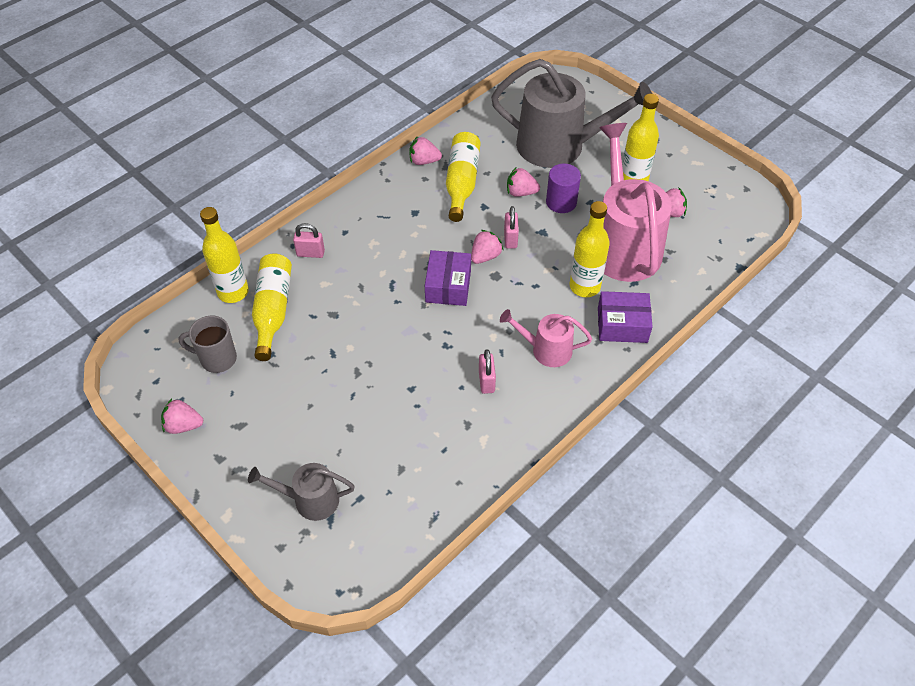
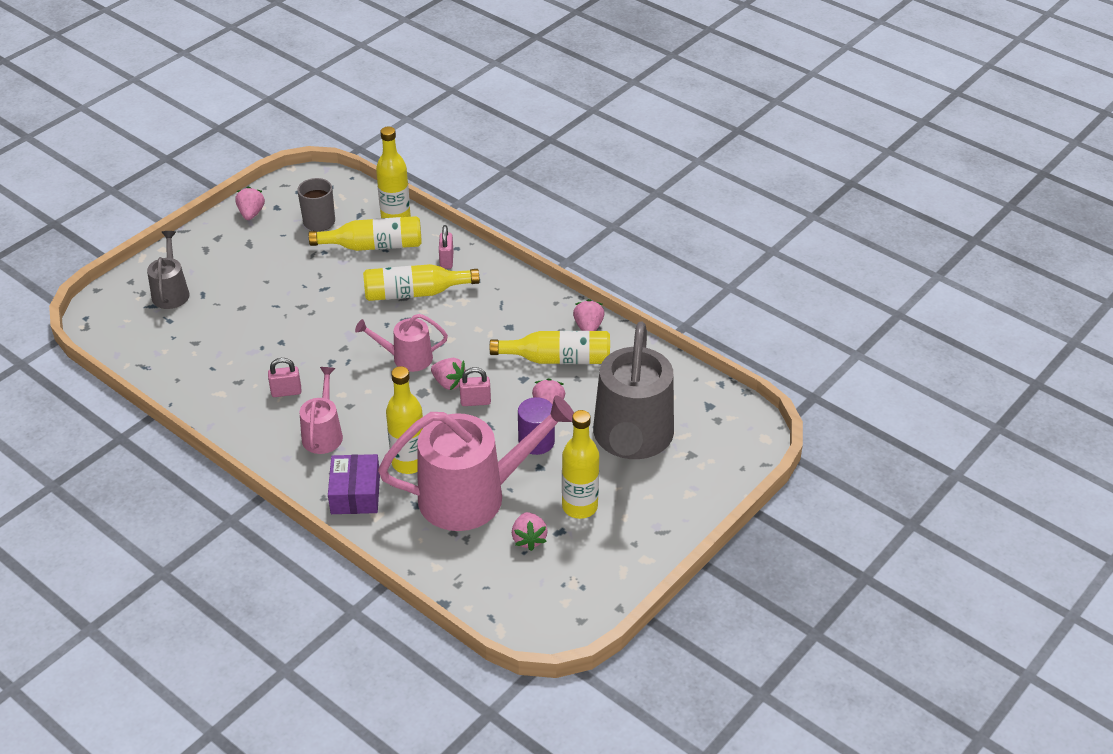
camera: 85 degrees right, 10 degrees down
purple box [425,250,471,306] -> pink watering can [355,314,448,372]
none -> yellow bottle [363,264,480,301]

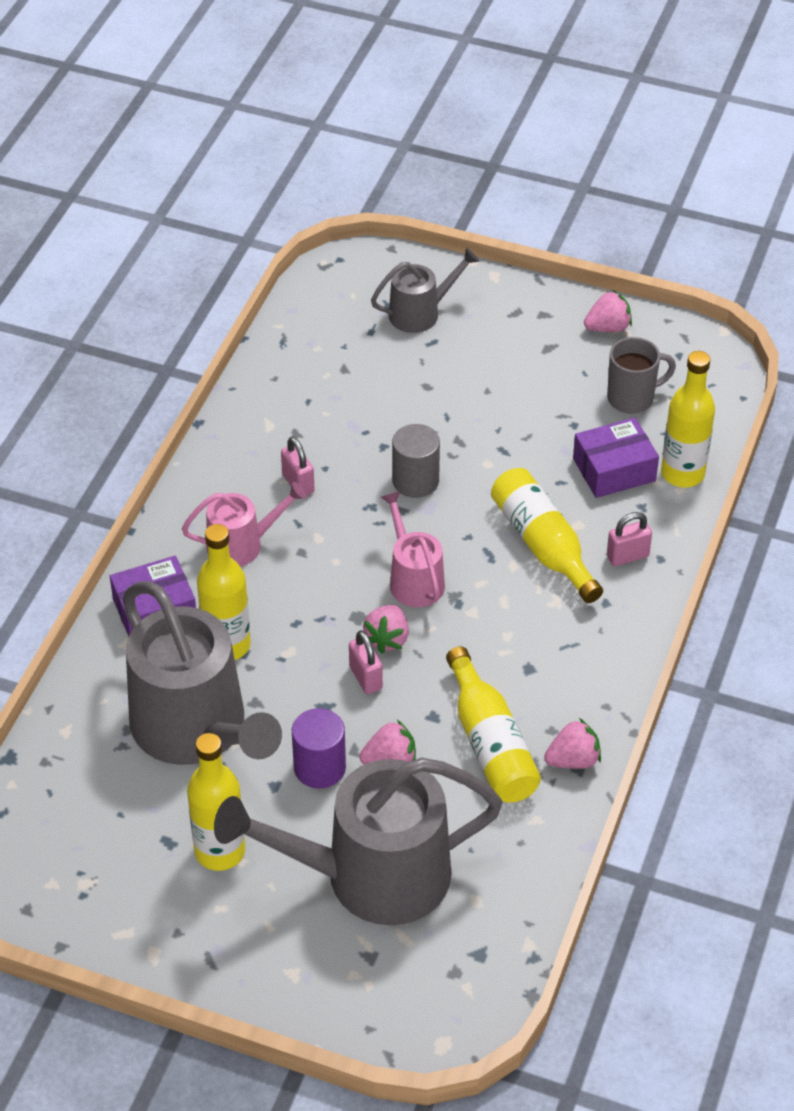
camera: 70 degrees right, 5 degrees up
yellow bottle [309,216,422,251] -> purple box [573,417,659,498]
pink watering can [378,395,574,531] -> grey watering can [122,581,282,765]
pink strawberry [512,512,548,551] -> none
none -> grey cylinder [392,424,440,498]

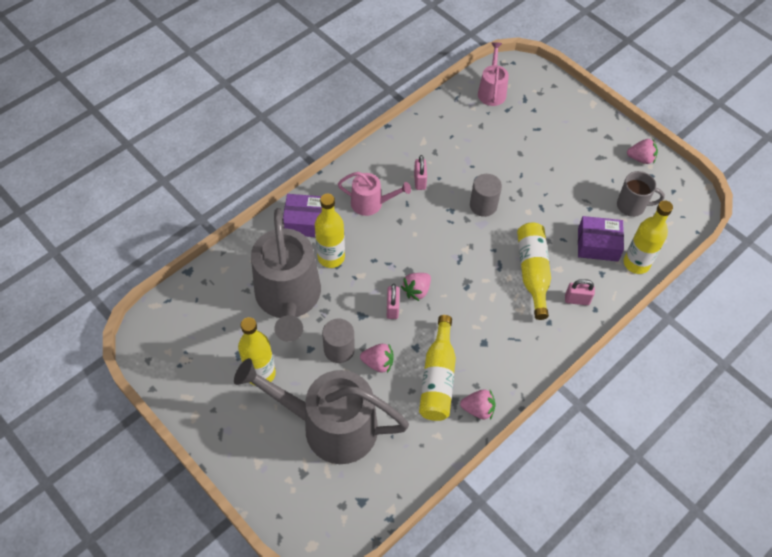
camera: 25 degrees right, 10 degrees up
purple cylinder [292,708,346,788] -> grey cylinder [322,319,355,363]
grey watering can [371,248,479,333] -> none
pink watering can [381,491,445,607] -> pink watering can moved to [478,42,509,106]

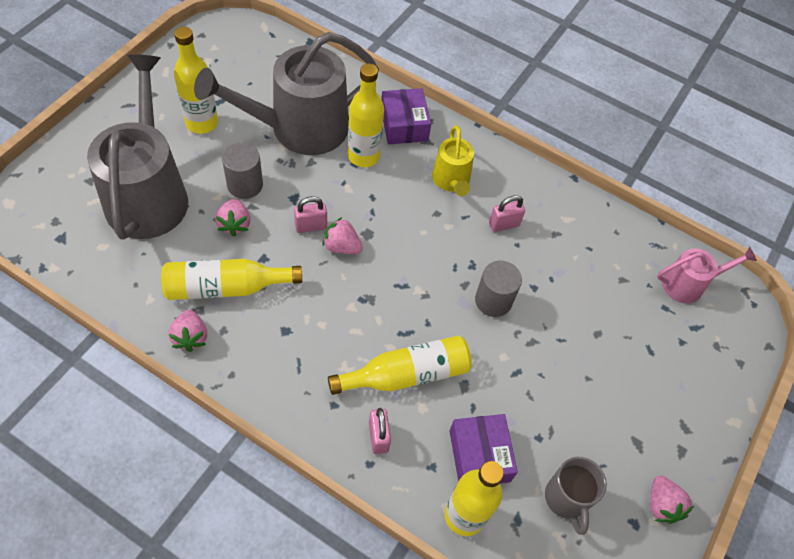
camera: 70 degrees right, 0 degrees up
pink watering can [338,172,411,216] -> yellow watering can [432,126,474,196]

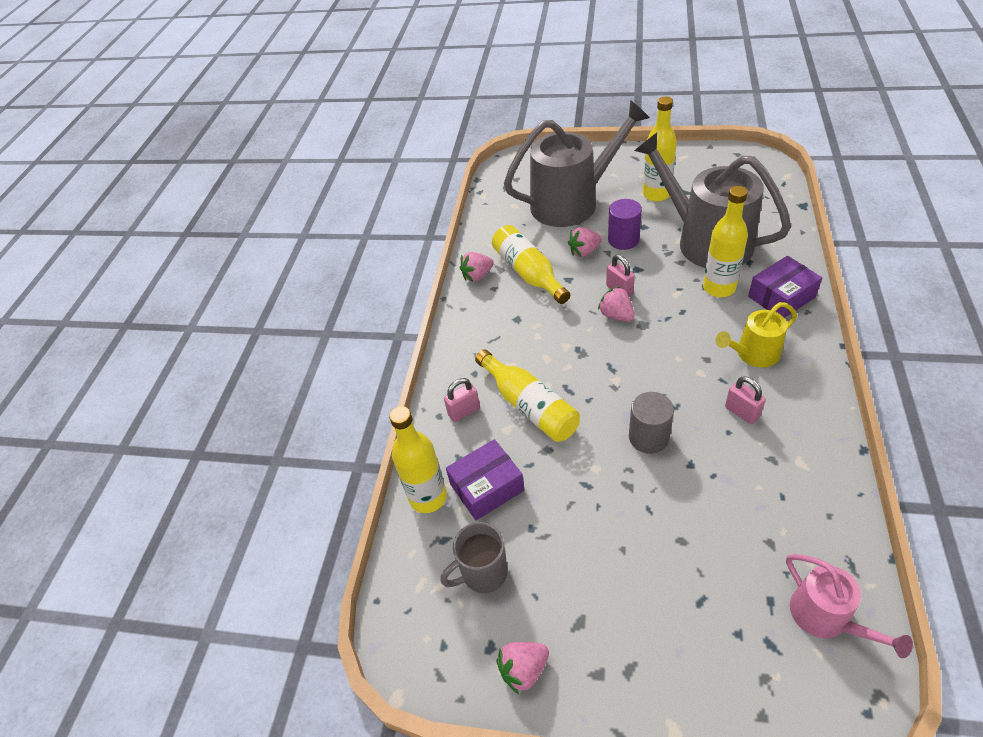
camera: 80 degrees right, 10 degrees down
grey cylinder [222,143,263,199] -> purple cylinder [608,199,642,250]
pink strawberry [322,217,363,254] -> pink strawberry turned 45 degrees counterclockwise [598,286,635,322]

